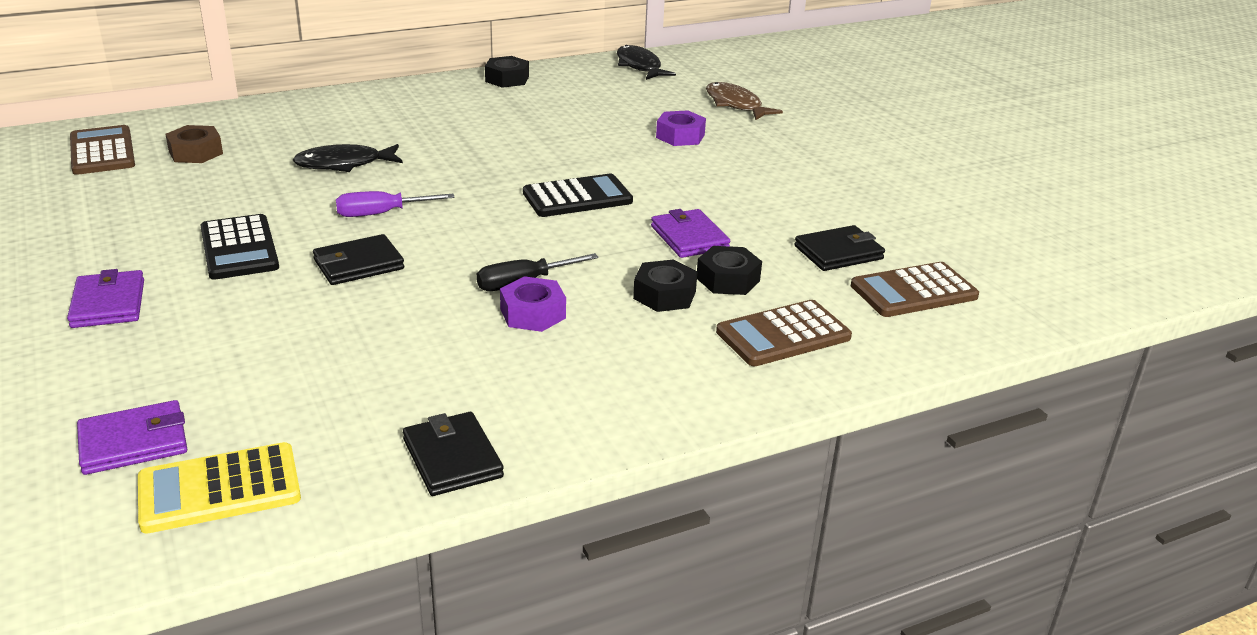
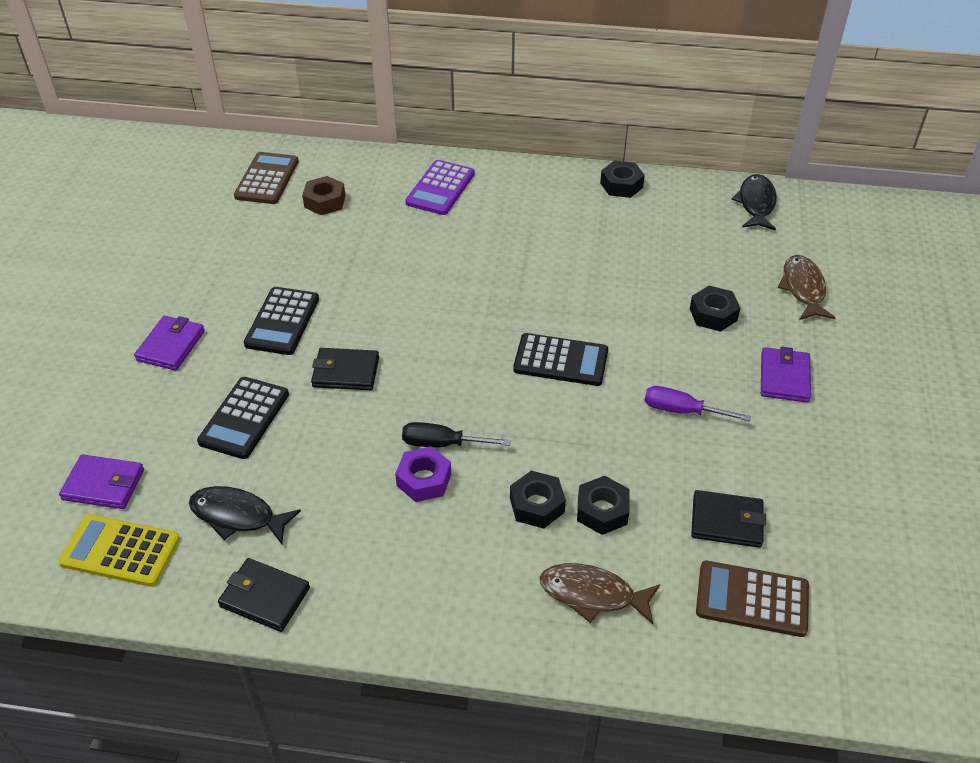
camera: 35 degrees right, 15 degrees up
black fish [293,144,403,172] -> black fish moved to [189,486,301,544]
purple screwdriver [336,191,455,217] -> purple screwdriver moved to [645,386,751,421]
black wallet [403,412,504,496] -> black wallet turned 75 degrees counterclockwise [218,558,310,632]
purple wallet [651,209,730,258] -> purple wallet moved to [761,347,811,403]
purple nut [656,110,706,146] -> black nut [690,286,740,332]
brown calculator [716,300,852,366] -> brown fish [540,563,660,624]
none -> black calculator [197,377,289,459]
none -> purple calculator [405,160,475,215]

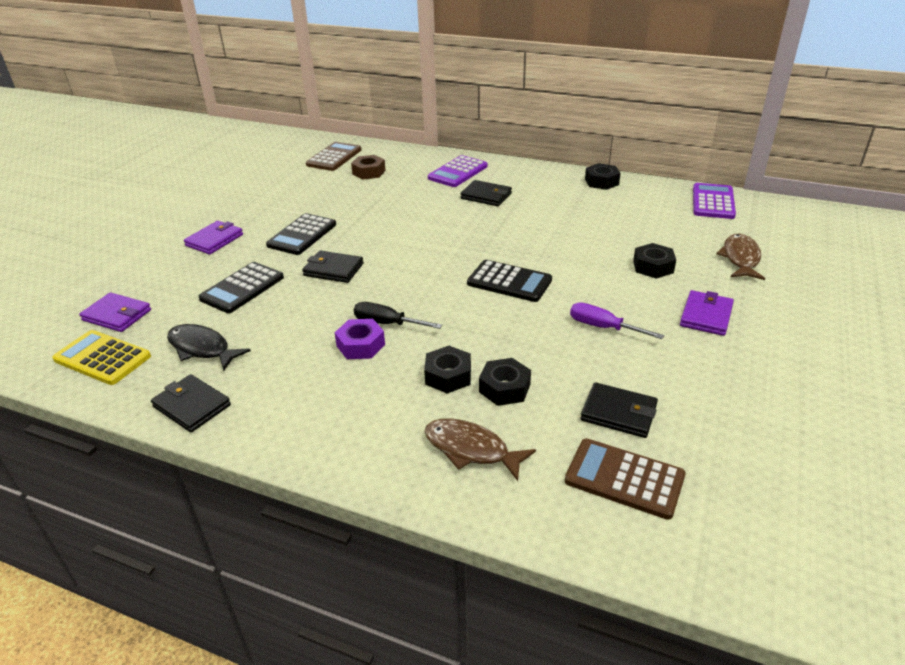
camera: 15 degrees right, 10 degrees down
black fish [731,174,777,231] -> purple calculator [693,183,736,219]
none -> black wallet [460,180,512,206]

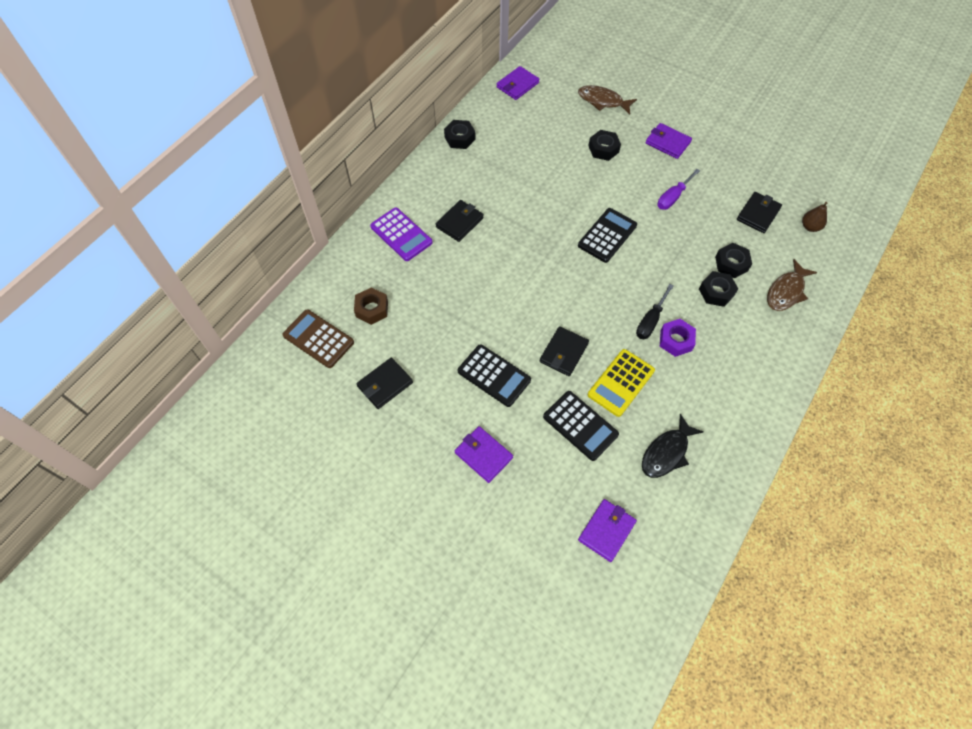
camera: 80 degrees left, 25 degrees up
yellow calculator [52,330,151,385] -> yellow calculator moved to [588,349,655,417]
black wallet [151,374,231,432] -> black wallet moved to [356,357,413,409]
brown calculator [565,438,686,520] -> brown pear [802,202,827,232]
purple calculator [693,183,736,219] -> purple wallet [496,66,539,100]

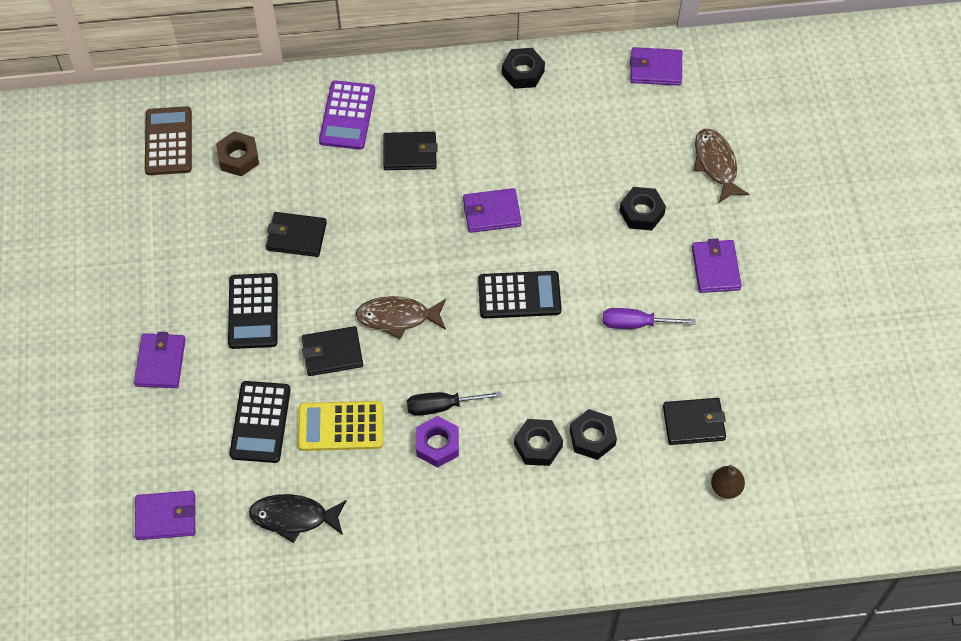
camera: 50 degrees right, 0 degrees up
black wallet [356,357,413,409] -> black wallet moved to [266,212,327,257]
brown fish [767,259,817,311] -> brown fish moved to [356,296,446,339]
none -> purple wallet [463,188,522,233]

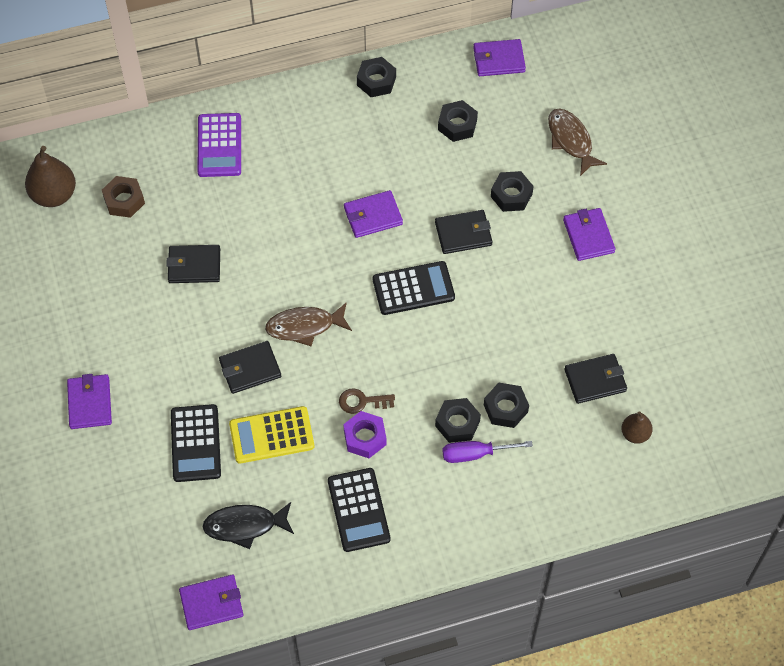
camera: 10 degrees left, 0 degrees up
purple wallet [135,490,196,540] -> purple wallet moved to [179,575,244,630]
brown calculator [145,106,192,175] -> brown pear [25,146,76,207]
black calculator [228,273,278,349] -> black calculator moved to [328,468,390,552]
black wallet [384,132,438,170] -> black wallet moved to [435,210,492,254]
black screwdriver [407,391,502,416] -> brown key [339,388,395,414]
purple screwdriver [603,308,696,329] -> purple screwdriver moved to [442,441,533,463]
none -> black nut [438,100,478,142]

